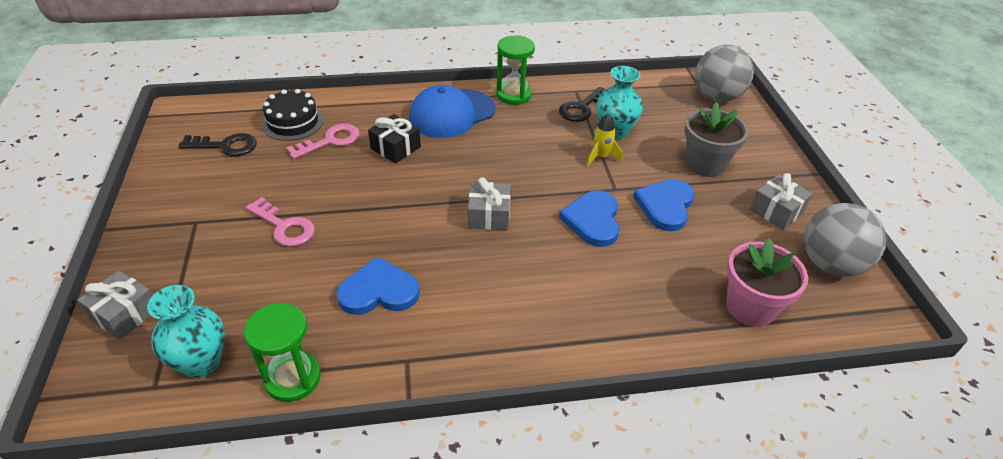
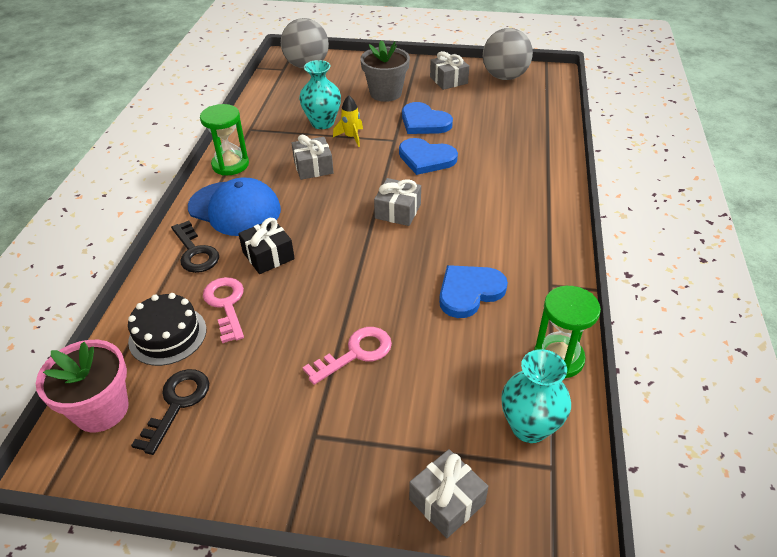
camera: 70 degrees left, 0 degrees up
blue heart [336,257,420,315] -> blue heart turned 45 degrees clockwise [439,265,508,318]
blue cap [409,85,495,138] -> blue cap turned 45 degrees counterclockwise [188,178,281,236]
black key [559,87,605,122] -> black key moved to [171,221,219,273]
pink flower pot [726,238,808,327] -> pink flower pot moved to [36,340,129,432]
none -> grey gift [292,134,334,180]

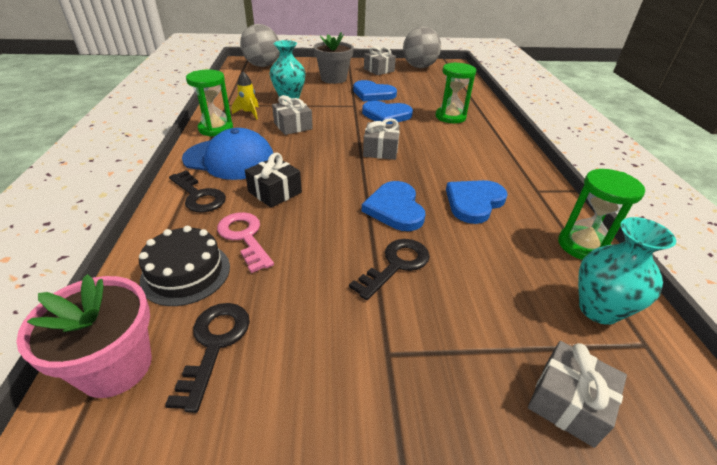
camera: 15 degrees left, 5 degrees down
pink key [303,327,392,385] -> black key [349,239,430,300]
yellow rocket [333,95,363,147] -> yellow rocket moved to [232,72,259,120]
none -> blue heart [362,181,425,231]
none -> green hourglass [435,62,476,123]

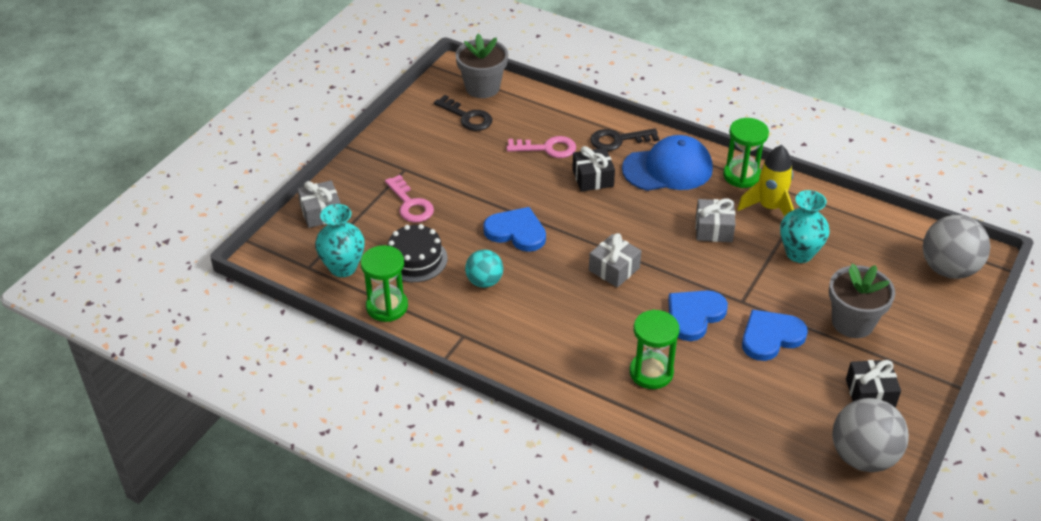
camera: 125 degrees right, 5 degrees up
pink flower pot [16,274,152,398] -> grey flower pot [456,34,508,98]
black cake [139,226,230,306] -> black cake moved to [388,224,448,282]
blue cap [182,128,273,180] -> blue cap turned 150 degrees counterclockwise [622,135,713,191]
yellow rocket [232,72,259,120] -> yellow rocket [737,145,794,216], size x1.58
black key [349,239,430,300] -> none
grey gift [364,46,396,75] -> black gift [846,360,901,408]
blue heart [446,180,508,224] -> turquoise ball [465,250,503,288]
none -> pink key [385,175,434,223]

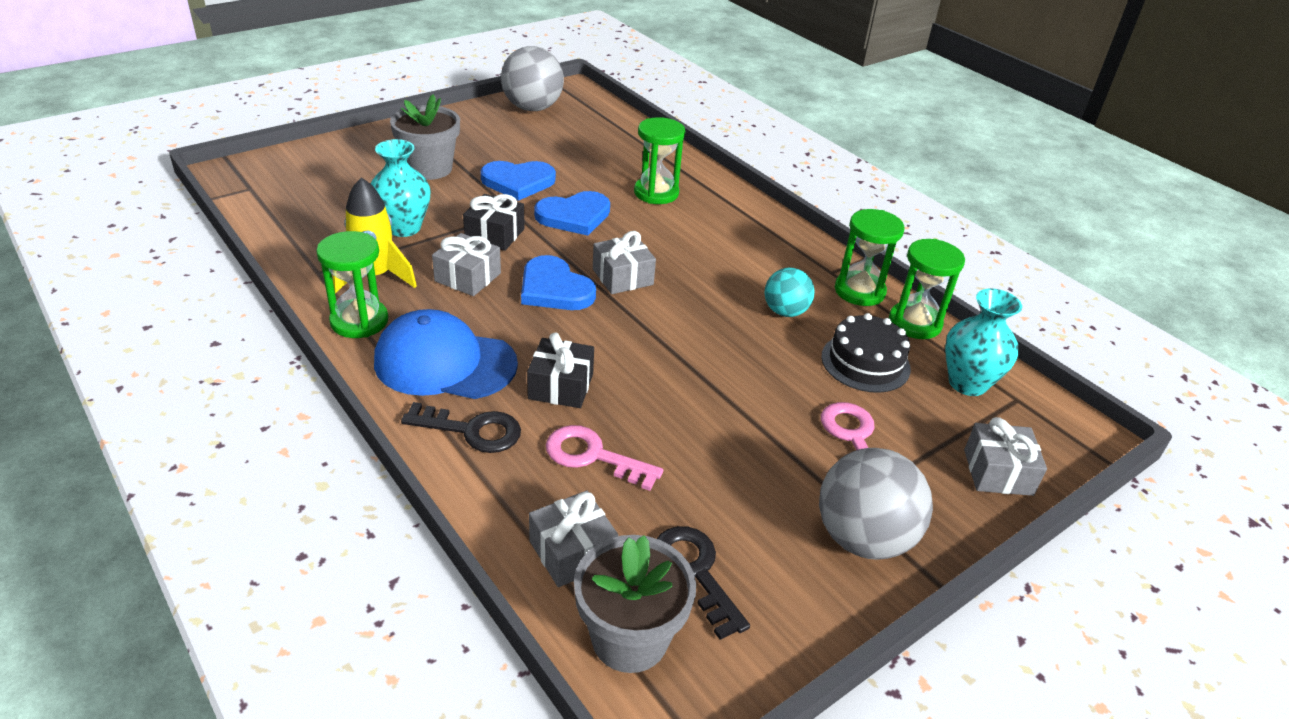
camera: 160 degrees left, 5 degrees down
blue heart [483,207,546,252] -> blue heart moved to [521,255,596,310]
black gift [846,360,901,408] -> black gift moved to [463,194,525,251]
grey ball [923,215,990,279] -> grey ball moved to [819,448,933,560]
none -> grey gift [529,490,618,587]
none -> green hourglass [835,209,905,306]

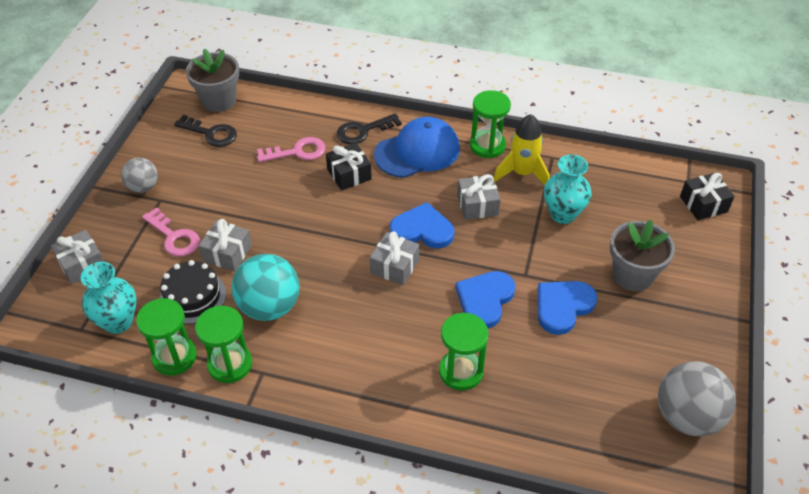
camera: 145 degrees right, 10 degrees up
black gift [463,194,525,251] -> black gift moved to [680,173,735,220]
grey gift [529,490,618,587] -> grey gift moved to [199,219,252,272]
turquoise ball [765,268,815,317] -> turquoise ball [232,254,299,321], size x1.68
grey ball [819,448,933,560] -> grey ball [121,158,158,193], size x0.60

